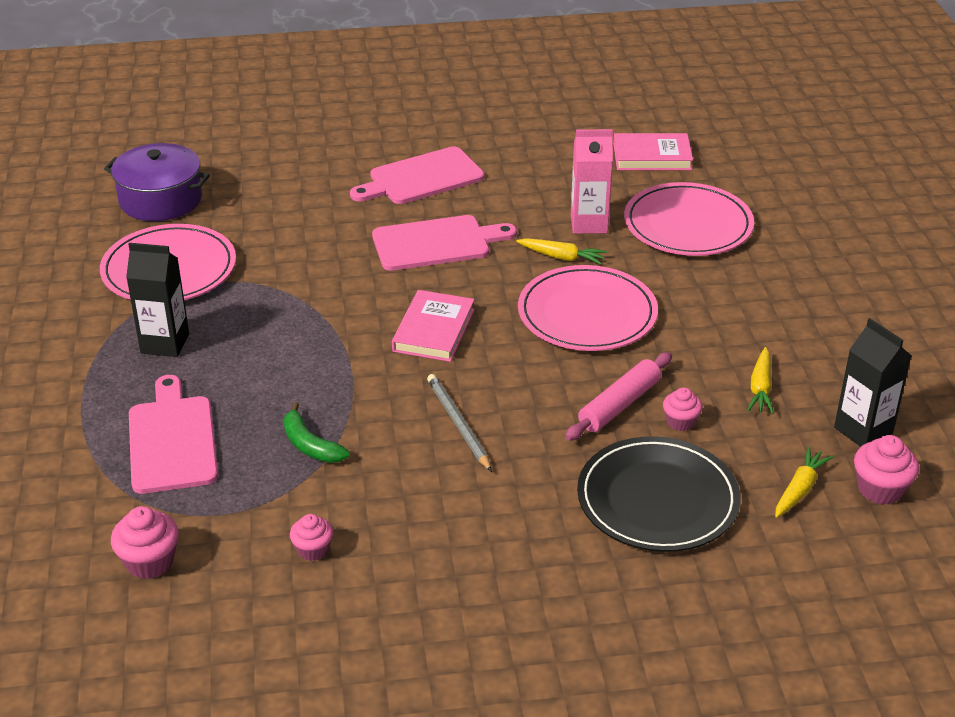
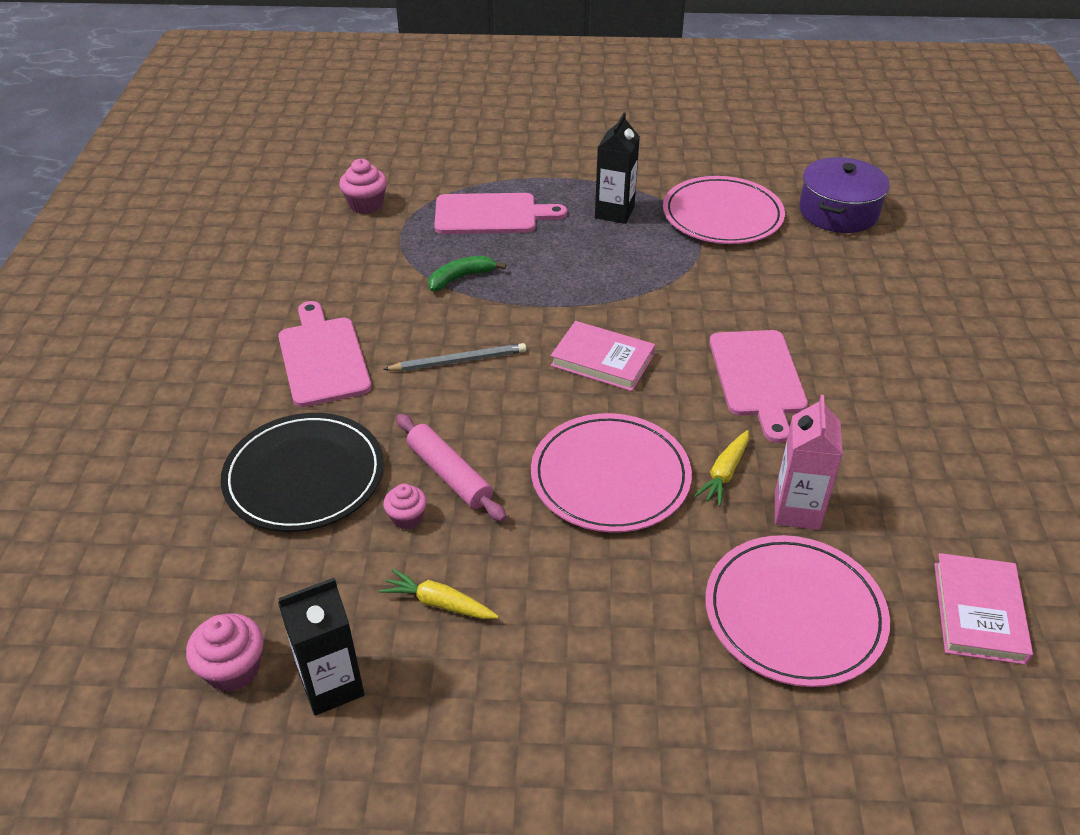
camera: 100 degrees right, 5 degrees up
pink cupcake [290,514,333,561] -> none
pink cutting board [350,147,484,204] -> pink cutting board moved to [278,301,372,407]
yellow carrot [775,447,833,518] -> none

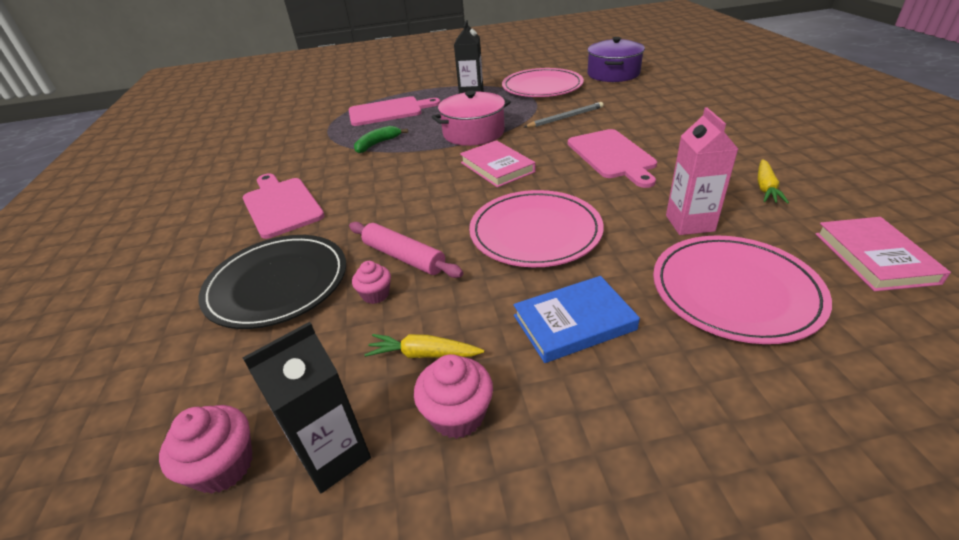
camera: 10 degrees left, 5 degrees down
pink cupcake [339,159,387,214] -> pink cupcake moved to [414,354,493,439]
grey pencil [383,343,526,371] -> grey pencil moved to [524,102,603,128]
pink book [551,321,655,391] -> pink book turned 45 degrees clockwise [460,140,536,188]
yellow carrot [694,430,749,506] -> yellow carrot moved to [758,159,789,204]
none -> pink pot [432,91,511,146]
none -> blue book [513,276,640,363]

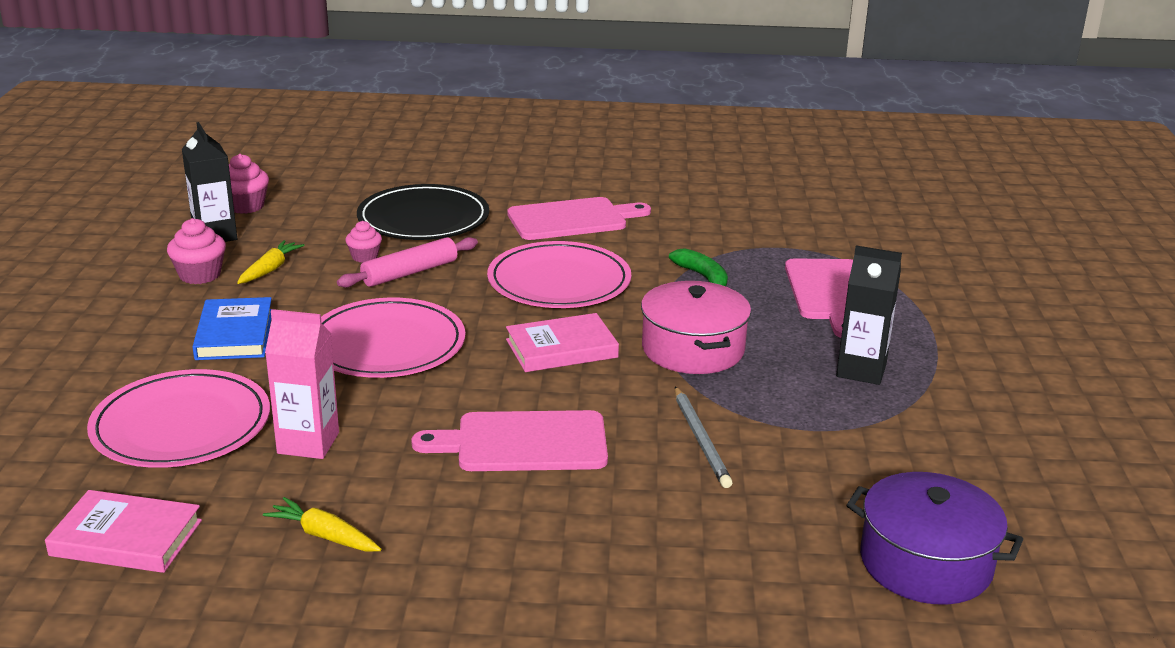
camera: 100 degrees right, 10 degrees down
pink plate [502,68,584,97] -> pink plate moved to [487,241,631,308]

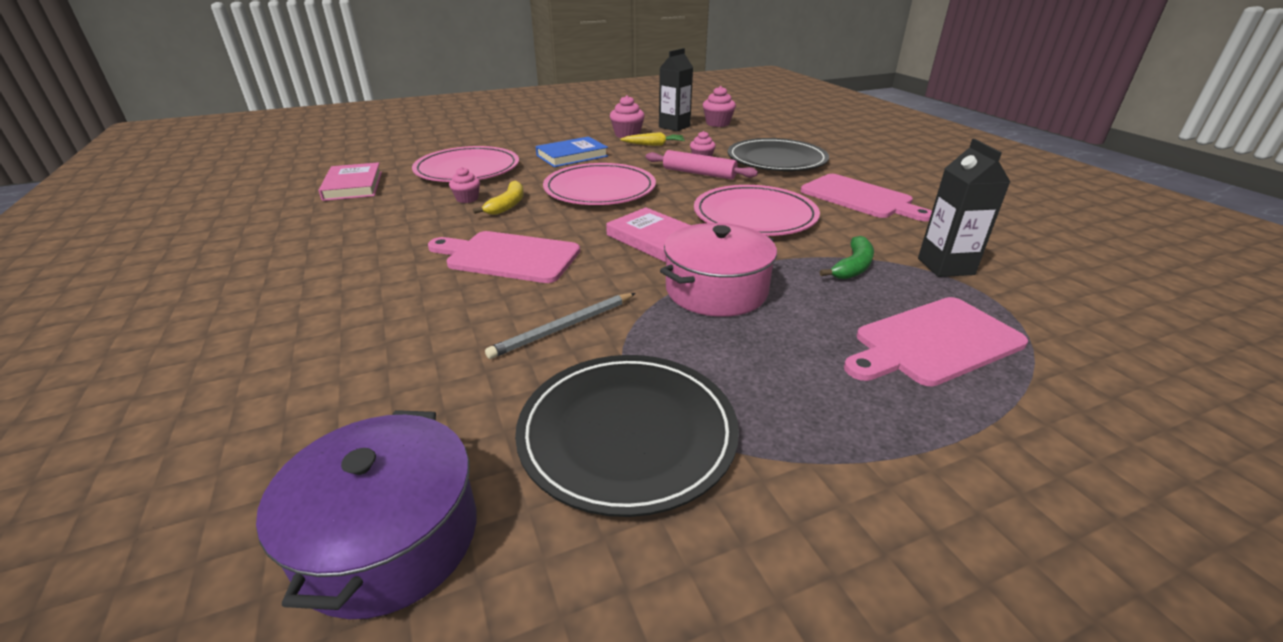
camera: 65 degrees right, 5 degrees up
yellow carrot [263,497,381,552] -> none
pink carton [265,309,339,459] -> pink cupcake [449,167,480,203]
pink cutting board [411,410,608,471] -> pink cutting board turned 45 degrees counterclockwise [428,231,580,283]
black carton [836,246,902,385] -> black carton moved to [918,139,1010,277]
none -> yellow banana [473,181,524,215]
none -> black plate [515,355,739,517]

